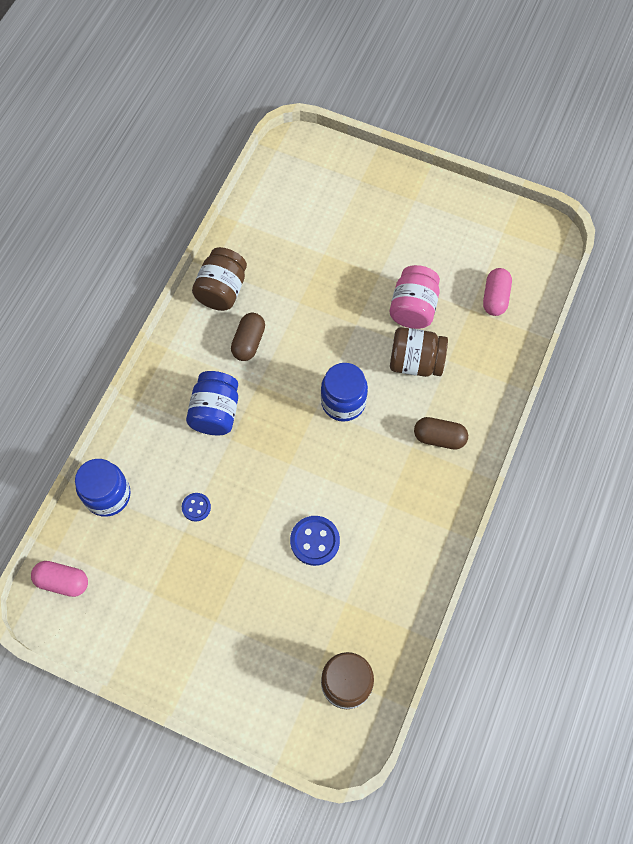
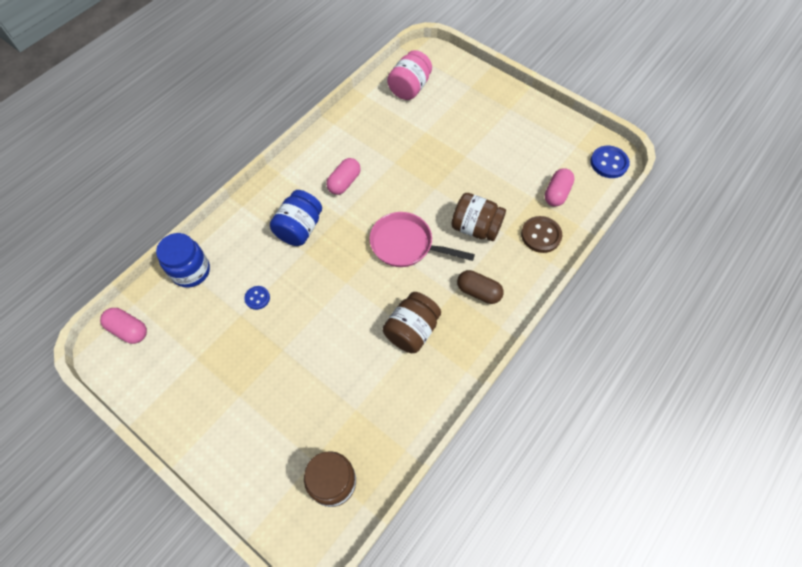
camera: 15 degrees right, 5 degrees down
brown jar [192,247,247,311] -> brown jar moved to [383,292,441,353]
brown capsule [231,313,265,361] -> pink capsule [326,158,361,195]
blue button [290,516,340,566] -> blue button moved to [590,146,630,178]
blue jar [321,363,368,422] -> pink pan [369,212,475,267]
pink jar [390,265,440,329] -> pink jar moved to [387,50,432,100]
none -> brown button [521,216,562,253]

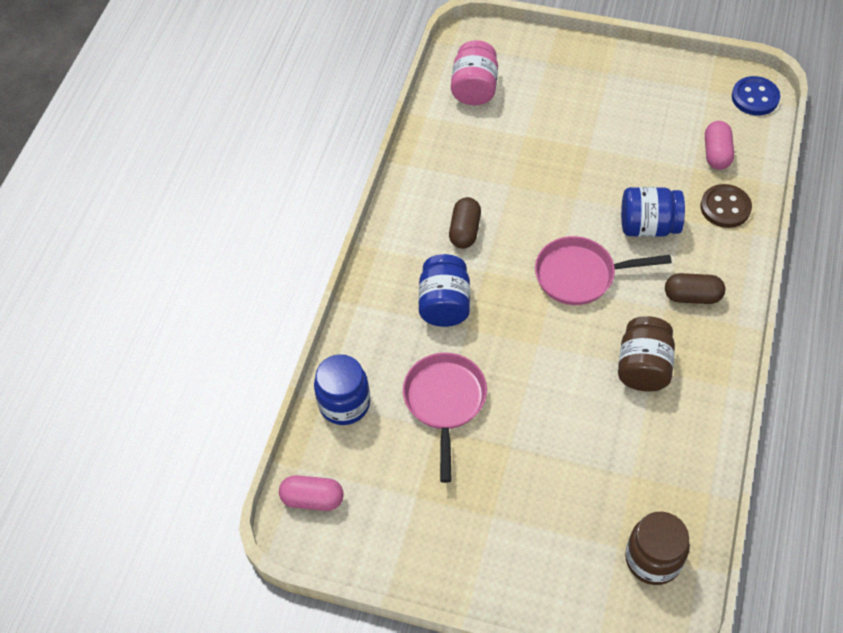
camera: 20 degrees left, 5 degrees down
blue button [244,286,270,310] -> pink pan [403,352,487,483]
pink capsule [326,158,361,195] -> brown capsule [449,197,481,249]
brown jar [451,193,506,241] -> blue jar [621,187,685,237]

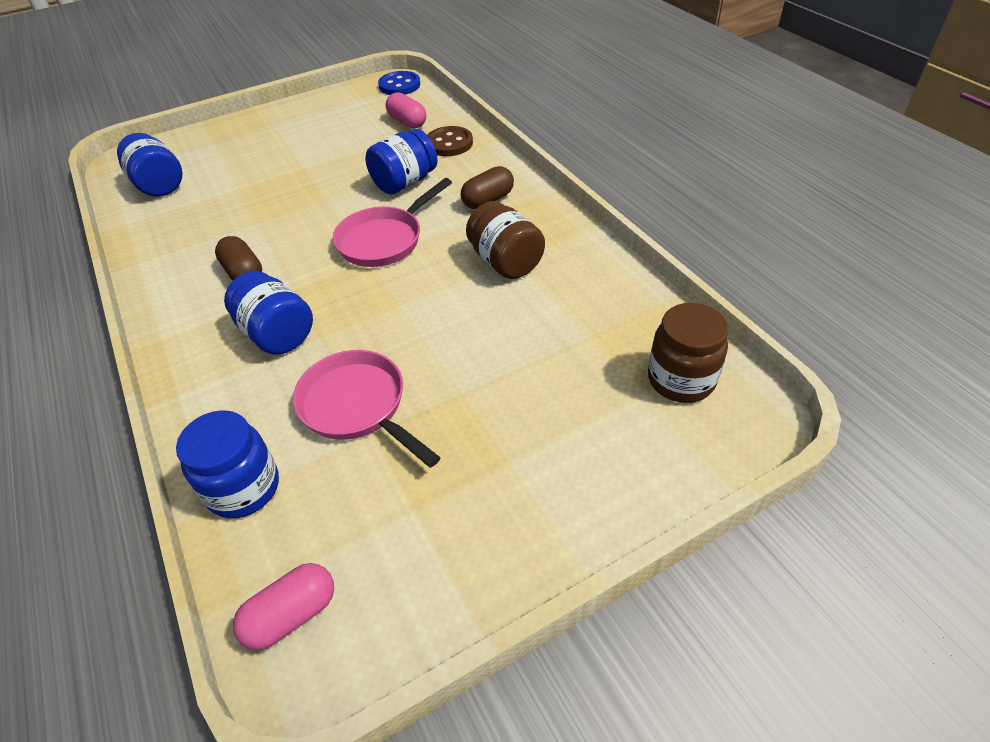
camera: 45 degrees left, 10 degrees down
pink jar [451,40,498,105] -> blue jar [117,133,182,197]

